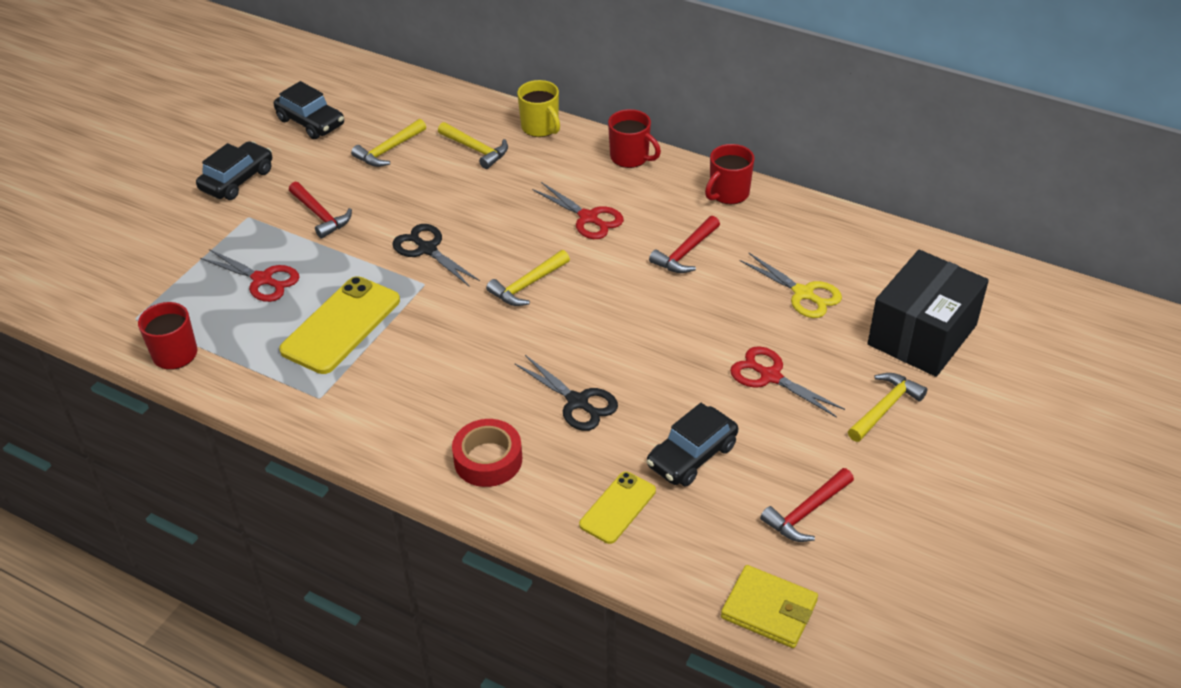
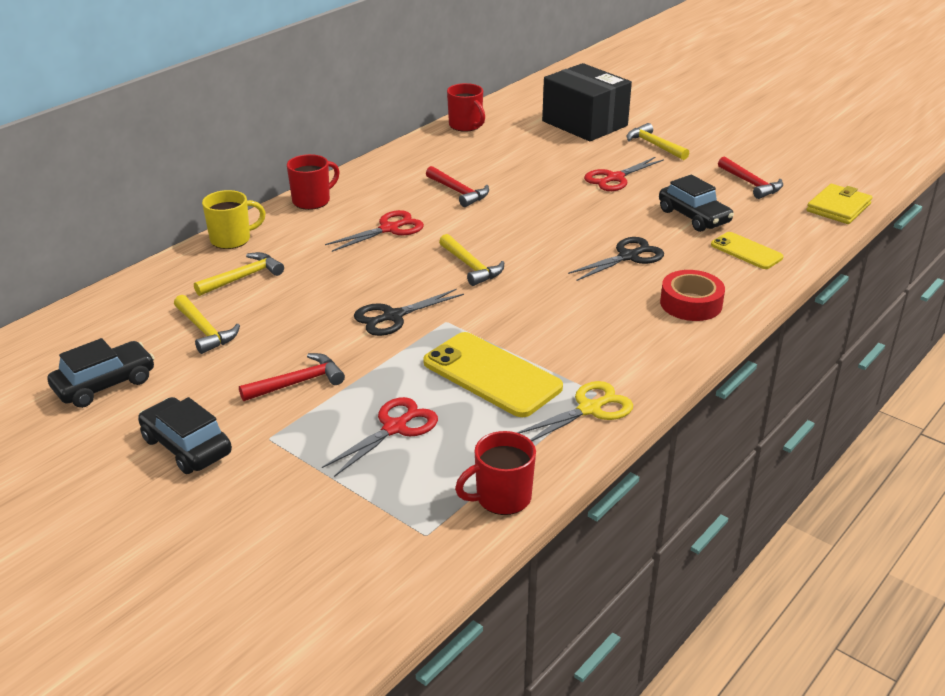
camera: 80 degrees left, 10 degrees down
red mug [705,144,755,204] -> red mug moved to [447,83,485,132]
yellow scissors [740,252,842,318] -> yellow scissors moved to [517,381,633,441]

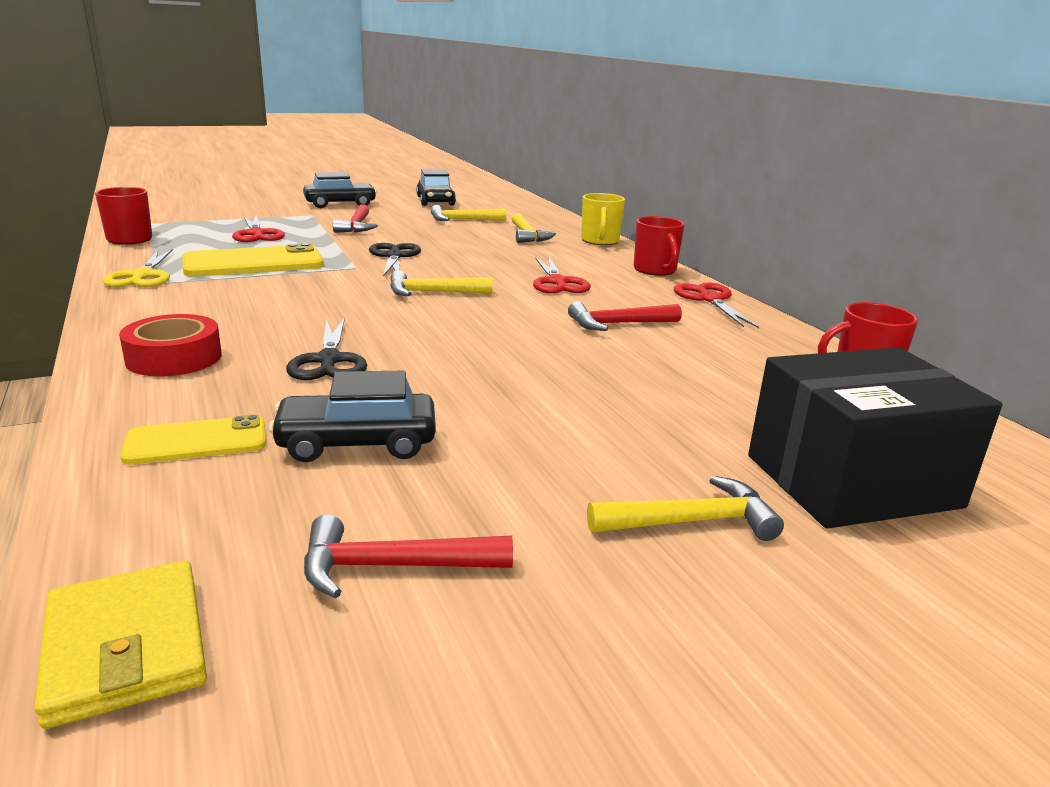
camera: 115 degrees right, 10 degrees down
red scissors [584,157,664,191] -> red scissors moved to [674,283,759,328]

